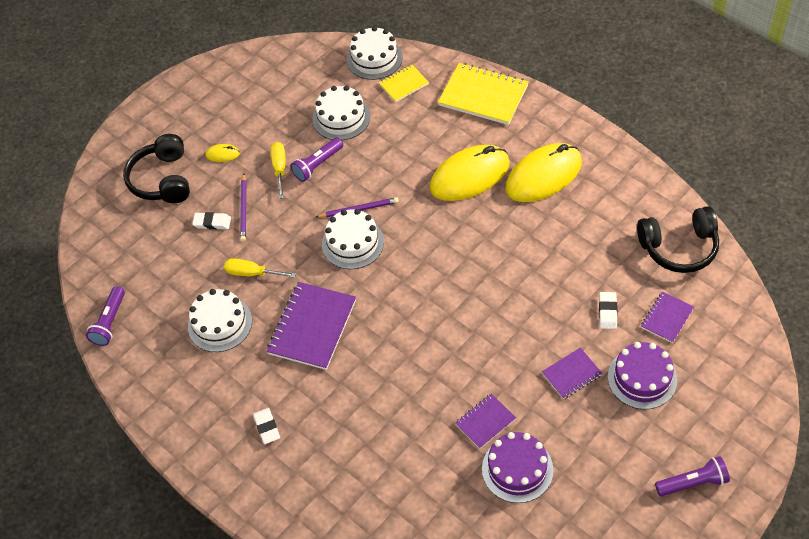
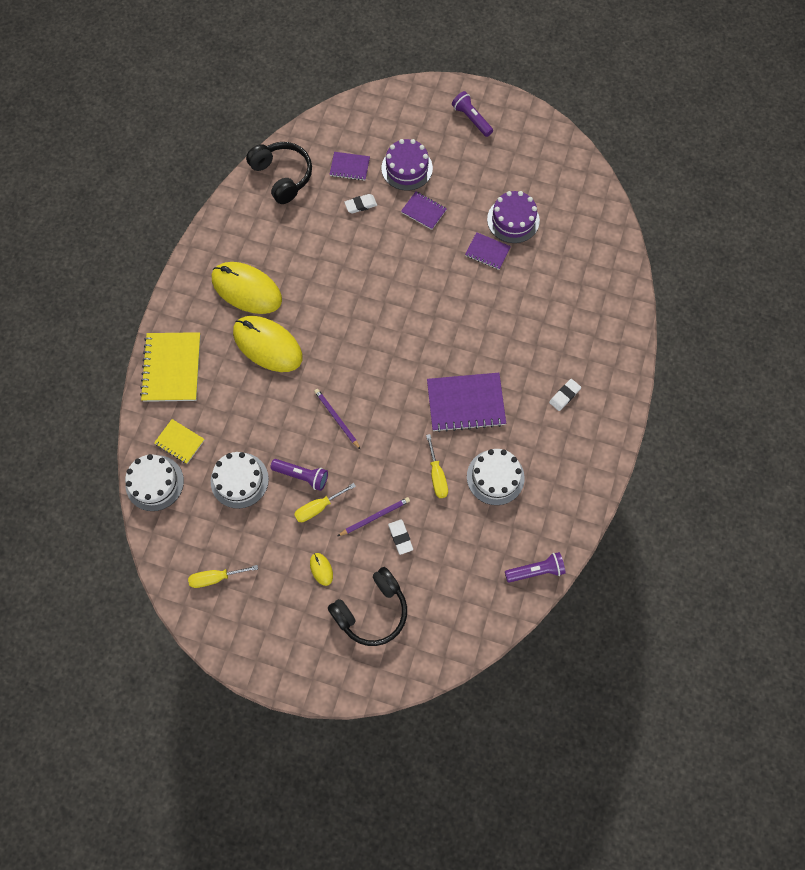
camera: 120 degrees left, 15 degrees up
white cake [322,209,384,269] -> none
none -> yellow screwdriver [188,565,258,588]

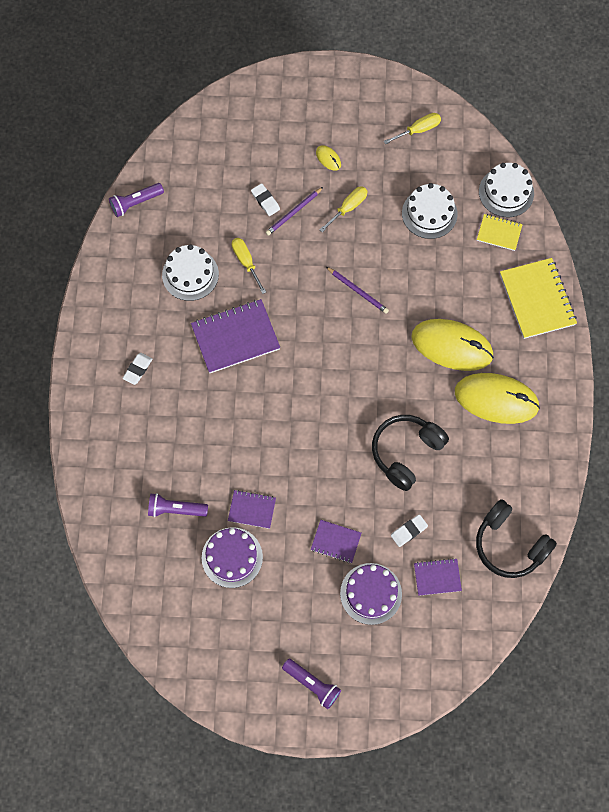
camera: 165 degrees right, 0 degrees up
purple flashlight [270,459,328,491] -> purple flashlight moved to [148,493,208,517]
black headphones [328,567,407,646] -> black headphones moved to [372,415,449,491]

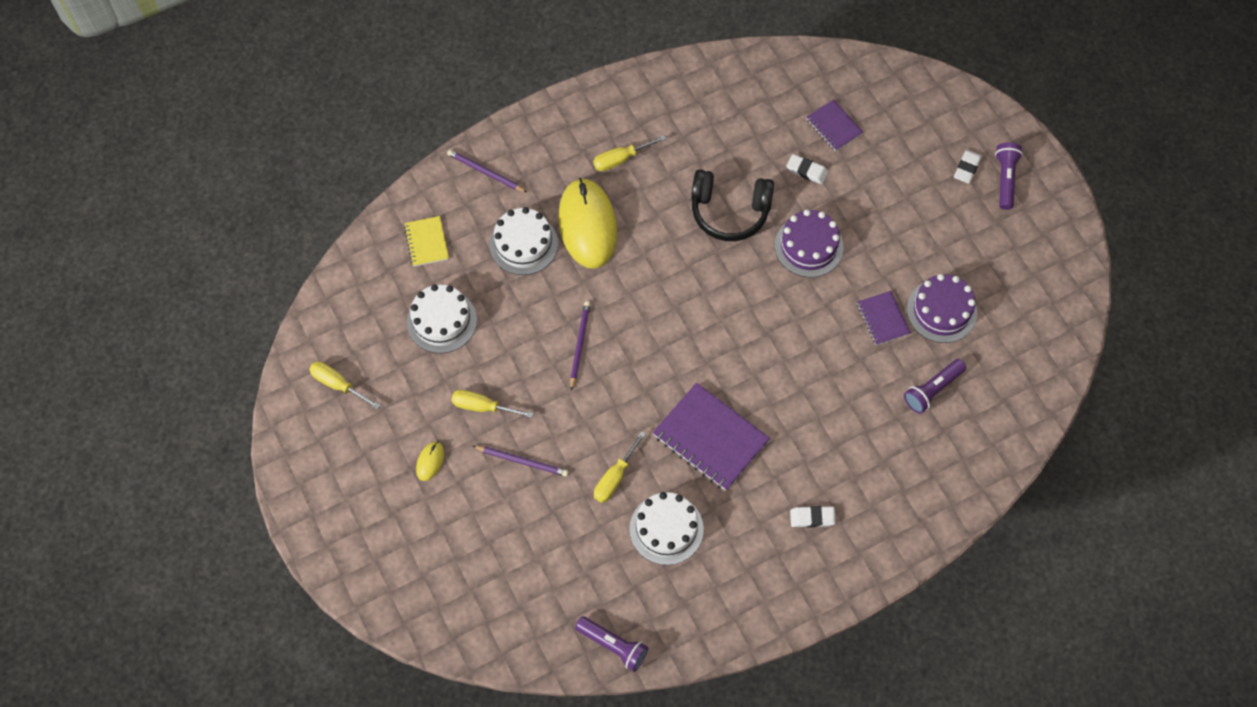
camera: 120 degrees left, 5 degrees down
purple flashlight [148,493,208,517] -> purple flashlight turned 75 degrees clockwise [904,359,966,414]
white eraser [251,183,280,216] -> white eraser moved to [954,150,982,184]
purple notebook [311,520,361,563] -> none
purple cake [340,563,402,625] -> purple cake moved to [775,209,844,277]
yellow mouse [455,373,540,424] -> yellow screwdriver [593,135,666,171]
black headphones [476,499,557,578] -> none
white cake [479,163,534,217] -> white cake moved to [489,207,558,275]
yellow notebook [500,258,577,339] -> purple pencil [447,149,527,192]

